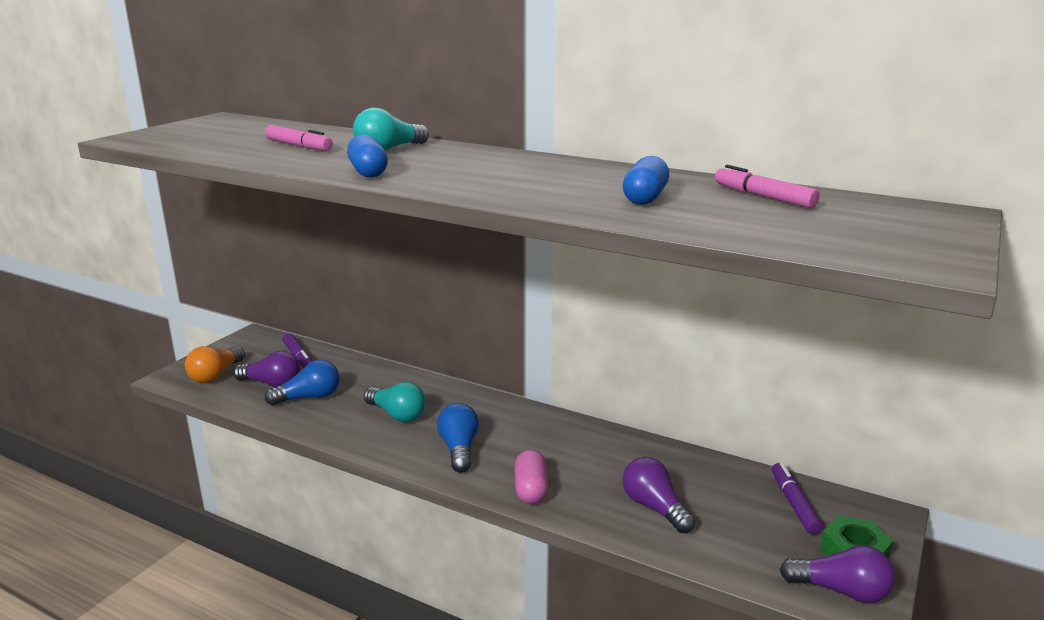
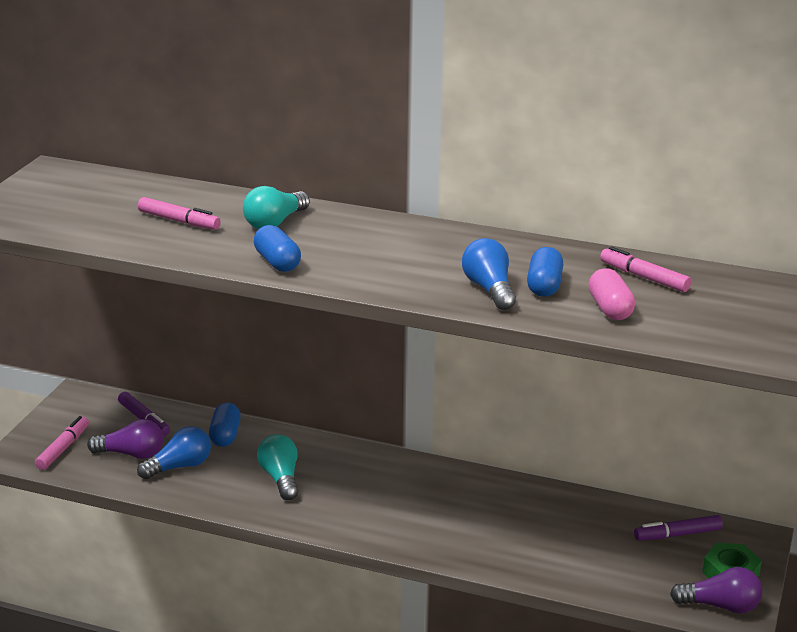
camera: 10 degrees left, 5 degrees up
orange light bulb [185,346,245,383] -> pink marker [35,416,89,470]
turquoise light bulb [364,382,426,422] -> turquoise light bulb turned 135 degrees counterclockwise [257,434,298,500]
blue light bulb [437,403,479,473] -> blue light bulb moved to [462,238,516,310]
pink capsule [514,450,548,504] -> pink capsule moved to [588,268,635,320]
purple light bulb [623,457,695,533] -> none
purple marker [772,462,823,535] -> purple marker turned 90 degrees counterclockwise [634,515,723,541]
none -> blue capsule [209,403,241,447]

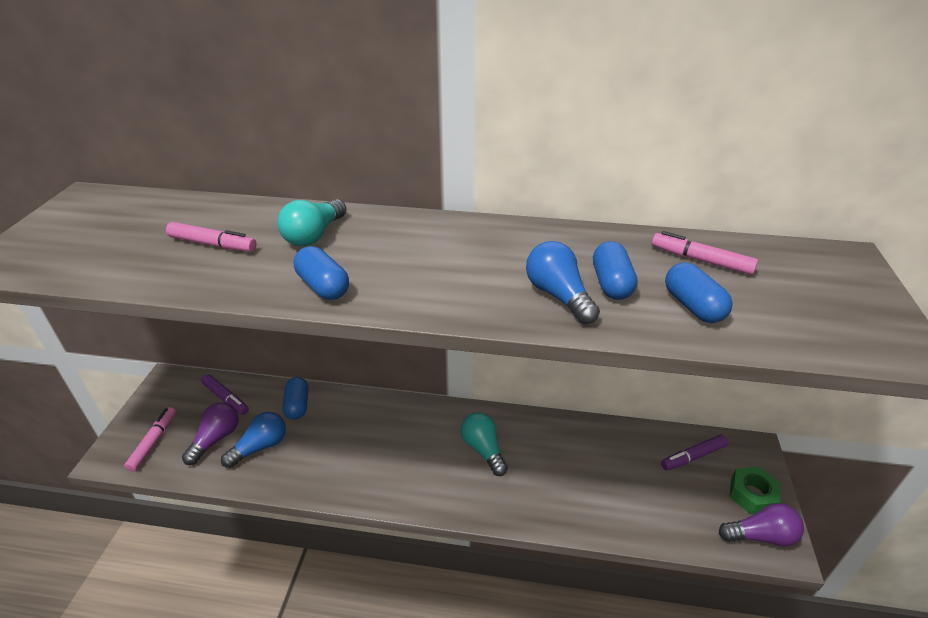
camera: 10 degrees left, 10 degrees up
purple light bulb [87,419,163,459] -> purple light bulb turned 60 degrees counterclockwise [182,402,238,465]
turquoise light bulb [257,434,298,500] -> turquoise light bulb moved to [461,412,508,476]
pink capsule [588,268,635,320] -> blue capsule [665,262,733,323]

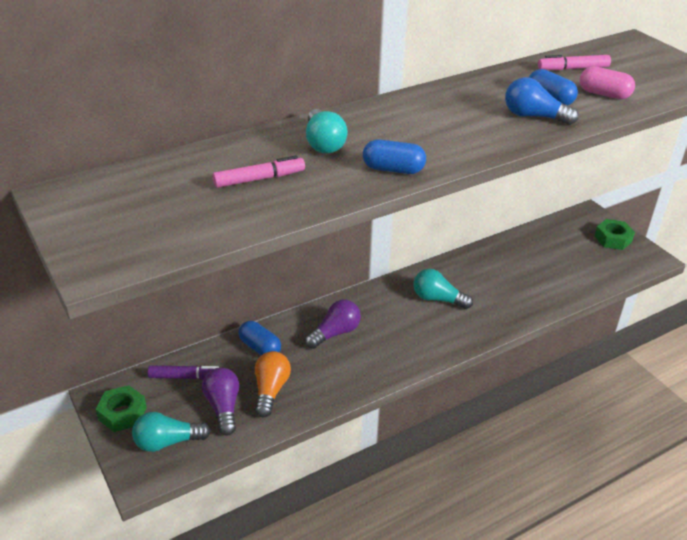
camera: 40 degrees left, 0 degrees up
pink marker [124,407,176,472] -> turquoise light bulb [132,412,211,452]
blue light bulb [221,412,286,468] -> orange light bulb [255,351,291,418]
purple marker [661,435,728,470] -> none
blue capsule [665,262,733,323] -> pink capsule [580,66,635,99]
purple light bulb [719,503,804,547] -> purple light bulb moved to [305,300,361,349]
none -> green nut [96,385,147,432]

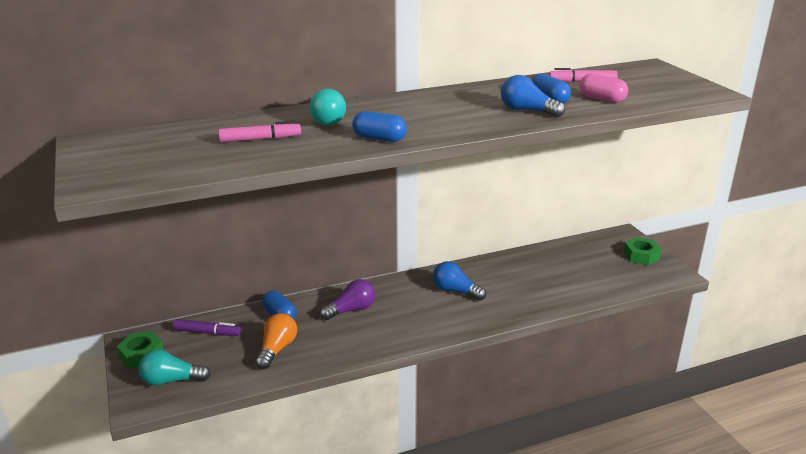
camera: 10 degrees right, 10 degrees down
purple light bulb [202,367,239,436] -> none
turquoise light bulb [414,269,473,309] -> blue light bulb [433,261,486,301]

